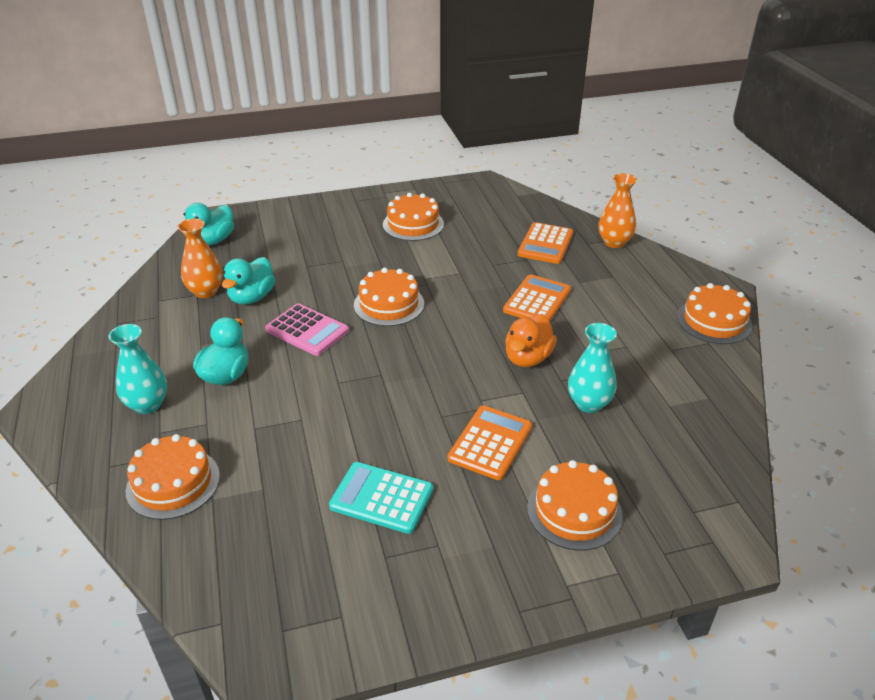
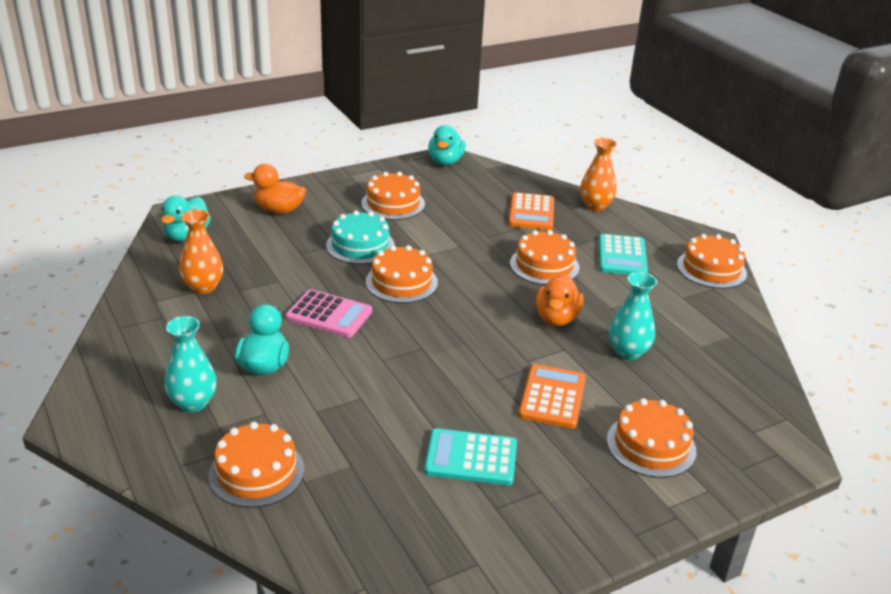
camera: 15 degrees left, 5 degrees down
turquoise duck [222,257,275,305] -> turquoise duck moved to [428,125,466,165]
orange calculator [503,274,571,321] -> orange cake [510,230,579,285]
none -> orange duck [244,164,306,214]
none -> turquoise cake [326,210,395,264]
none -> turquoise calculator [599,234,648,275]

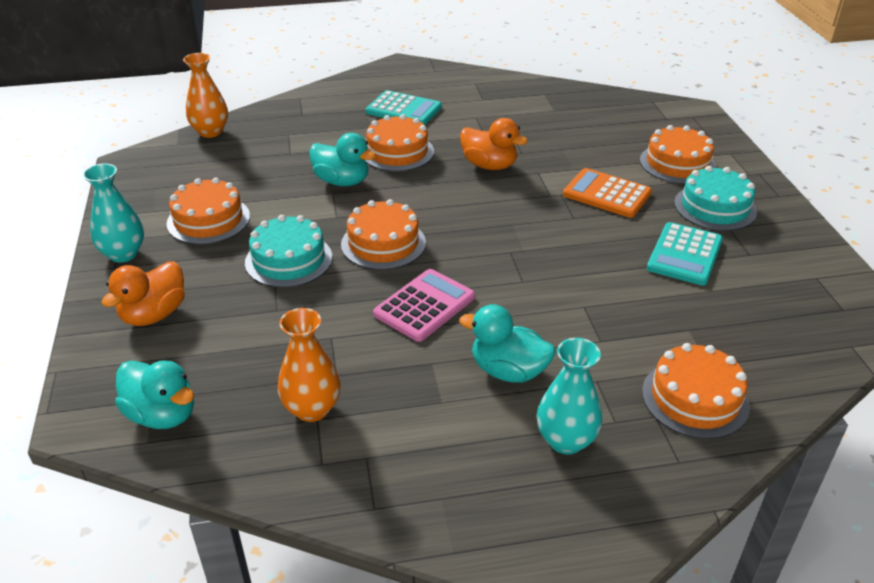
camera: 70 degrees left, 5 degrees up
turquoise duck [428,125,466,165] -> turquoise duck moved to [309,133,376,186]
orange calculator [509,192,554,230] -> none
orange vase [580,138,617,211] -> orange vase moved to [183,53,228,138]
turquoise vase [609,272,657,360] -> turquoise vase moved to [82,163,144,262]
orange cake [677,234,747,289] -> none
none -> turquoise cake [674,166,757,231]

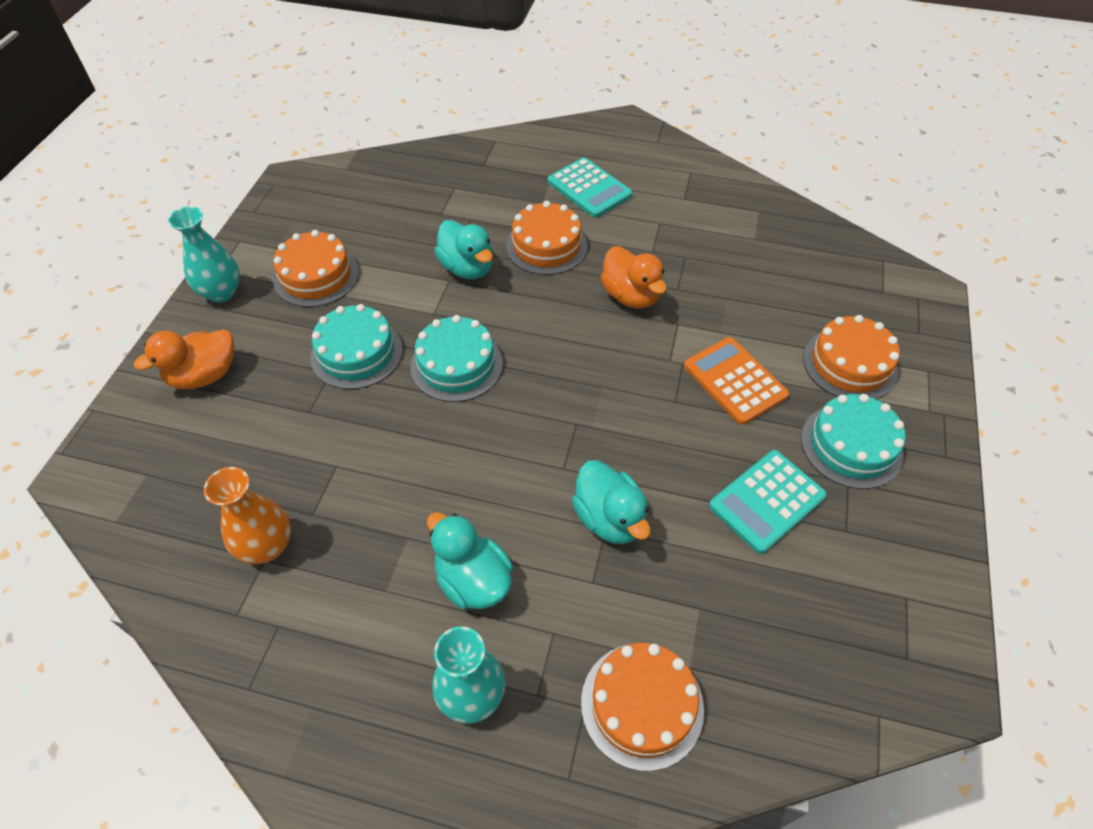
camera: 25 degrees right, 15 degrees up
turquoise duck [115,361,194,429] -> turquoise duck moved to [572,460,651,544]
orange vase [183,53,228,138] -> none
orange cake [341,199,426,270] -> turquoise cake [410,315,503,402]
pink calculator [373,269,475,342] -> none

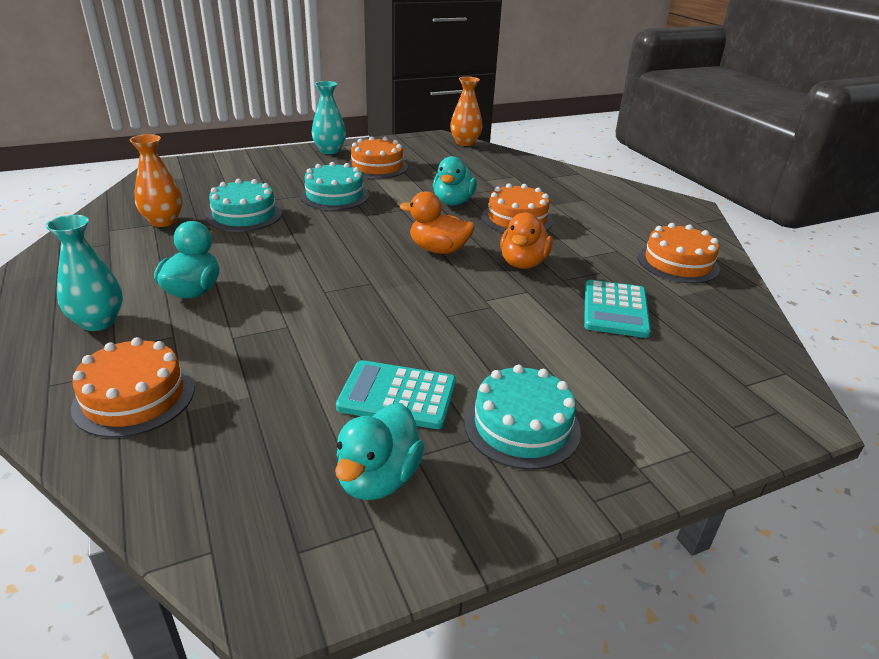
camera: 50 degrees right, 20 degrees down
orange duck [134,329,234,389] -> orange duck moved to [400,191,475,254]
turquoise cake [410,315,503,402] -> turquoise cake moved to [206,179,282,232]
turquoise calculator [548,158,632,218] -> turquoise calculator moved to [584,280,651,338]
turquoise duck [572,460,651,544] -> turquoise duck moved to [335,403,425,500]
orange calculator [684,337,789,425] -> none
orange cake [803,315,900,399] -> orange cake moved to [638,223,720,283]
none -> orange vase [450,77,483,146]

